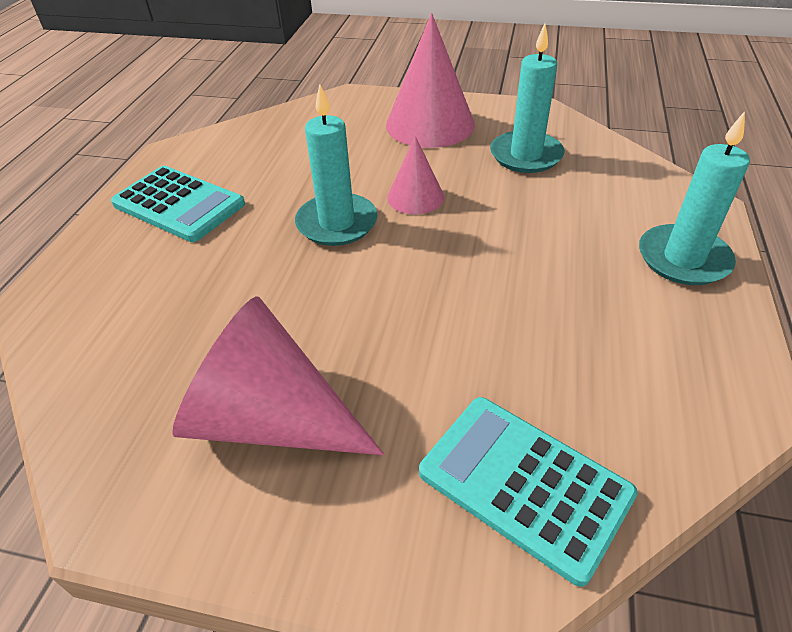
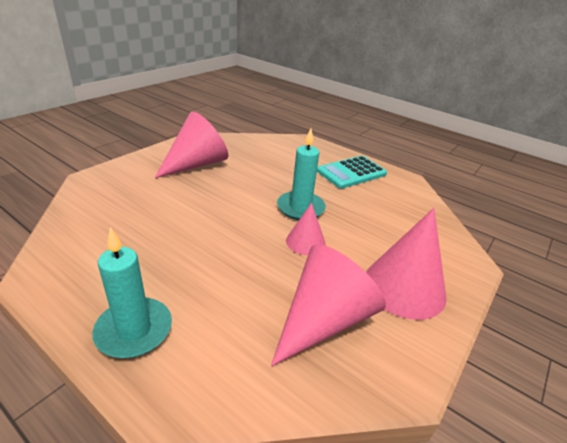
camera: 110 degrees right, 10 degrees down
turquoise calculator [419,397,638,587] -> none
turquoise candle [490,24,564,173] -> pink cone [271,244,386,366]

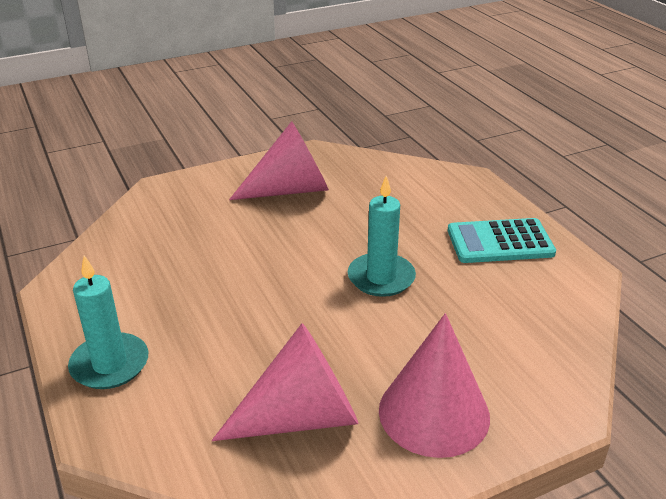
camera: 30 degrees right, 0 degrees up
pink cone [286,203,326,255] -> none

